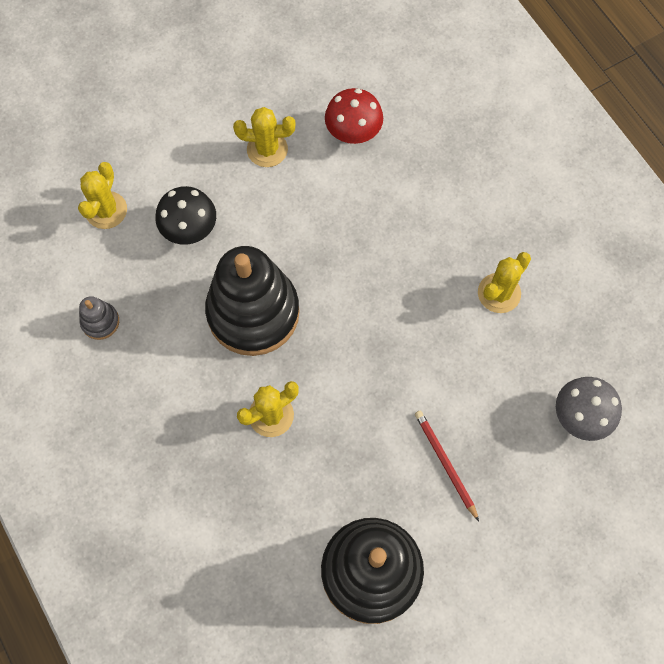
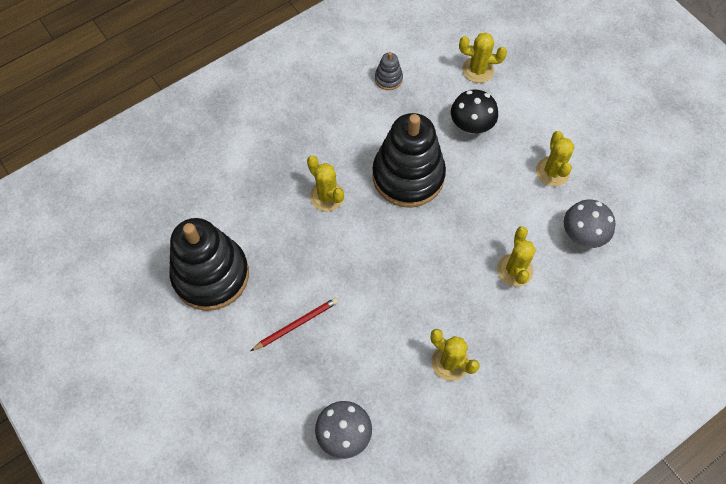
camera: 85 degrees right, 5 degrees down
red mushroom [325,88,383,144] -> grey mushroom [564,200,615,248]
none -> yellow cactus [497,226,536,287]

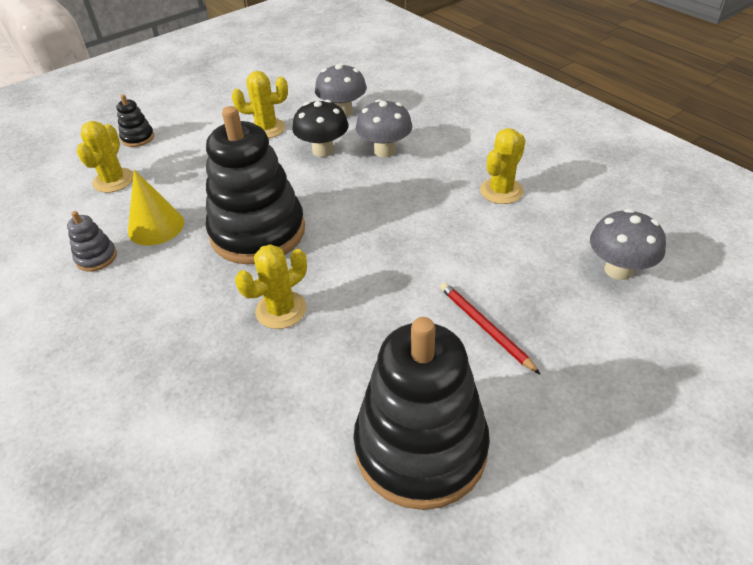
camera: 90 degrees left, 20 degrees down
black mushroom [451,90,498,134] -> black mushroom moved to [292,100,349,157]
yellow cactus [497,226,536,287] -> grey mushroom [356,99,412,158]
none -> black stacking toy [116,95,154,147]
none -> yellow cone [128,169,184,246]

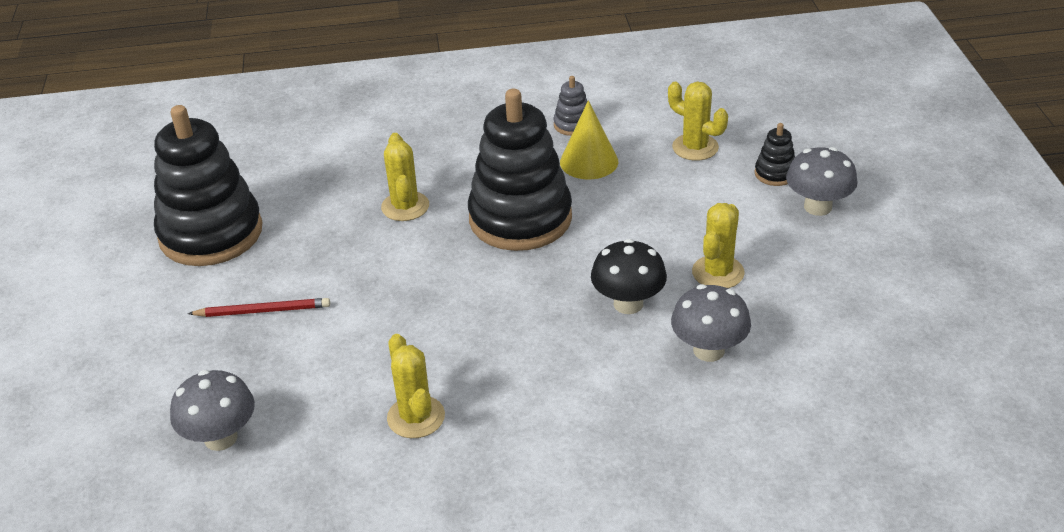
camera: 120 degrees right, 5 degrees down
grey mushroom [356,99,412,158] -> grey mushroom moved to [786,147,858,216]

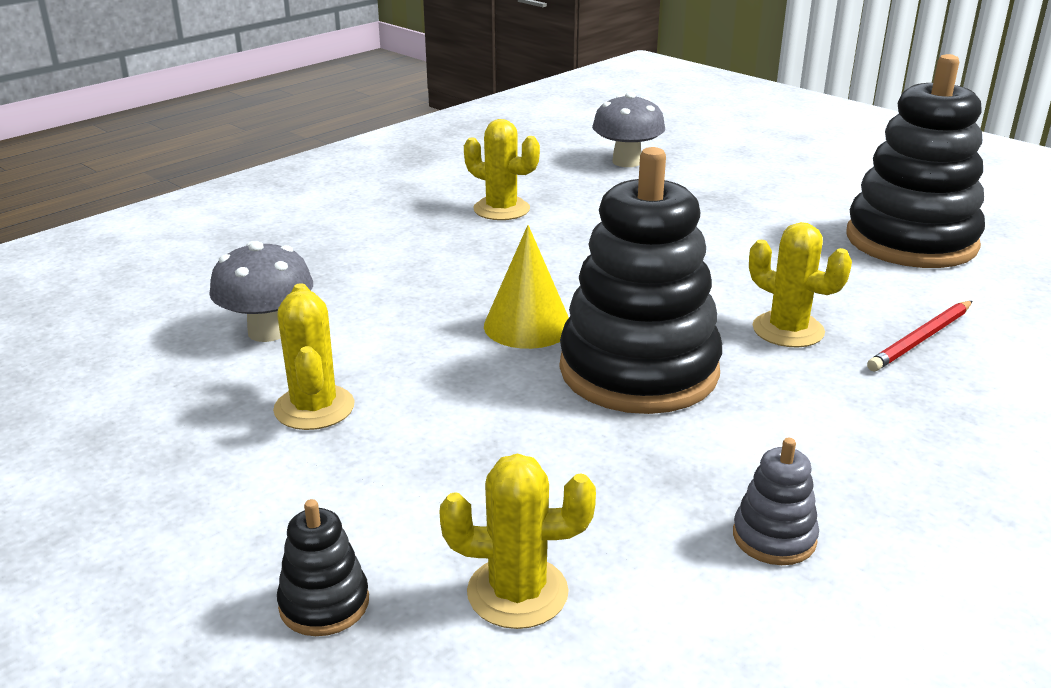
camera: 140 degrees right, 10 degrees down
red pencil [188,298,330,317] -> red pencil moved to [867,301,972,371]
yellow cone [560,100,618,179] -> yellow cone moved to [484,225,569,349]
black mushroom [591,239,667,314] -> none
grey mushroom [786,147,858,216] -> none

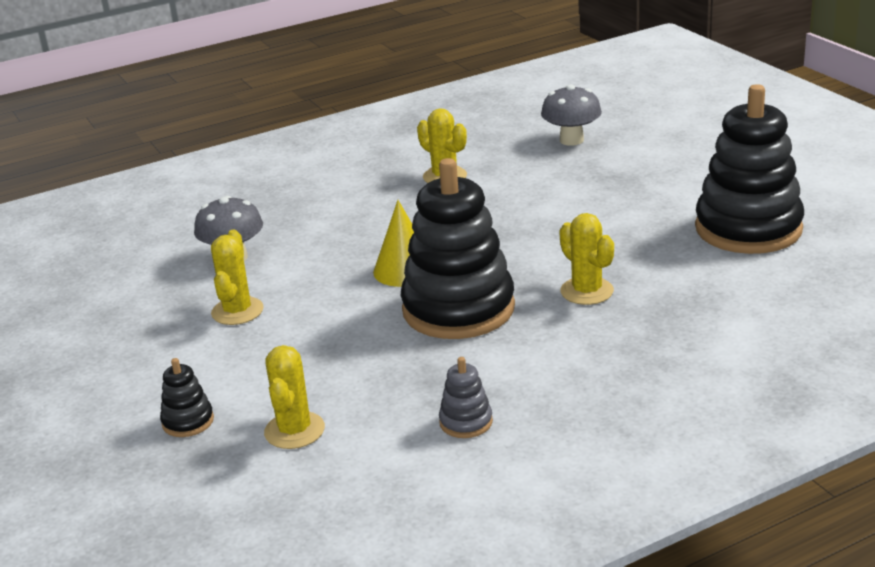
camera: 20 degrees right, 0 degrees up
yellow cactus [439,453,596,629] -> yellow cactus turned 75 degrees clockwise [264,345,325,449]
red pencil [867,301,972,371] -> none

